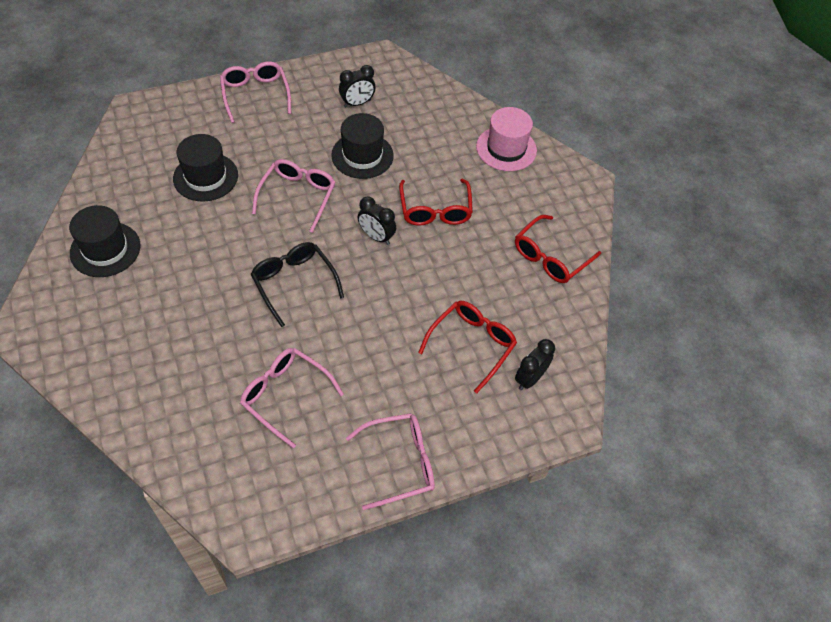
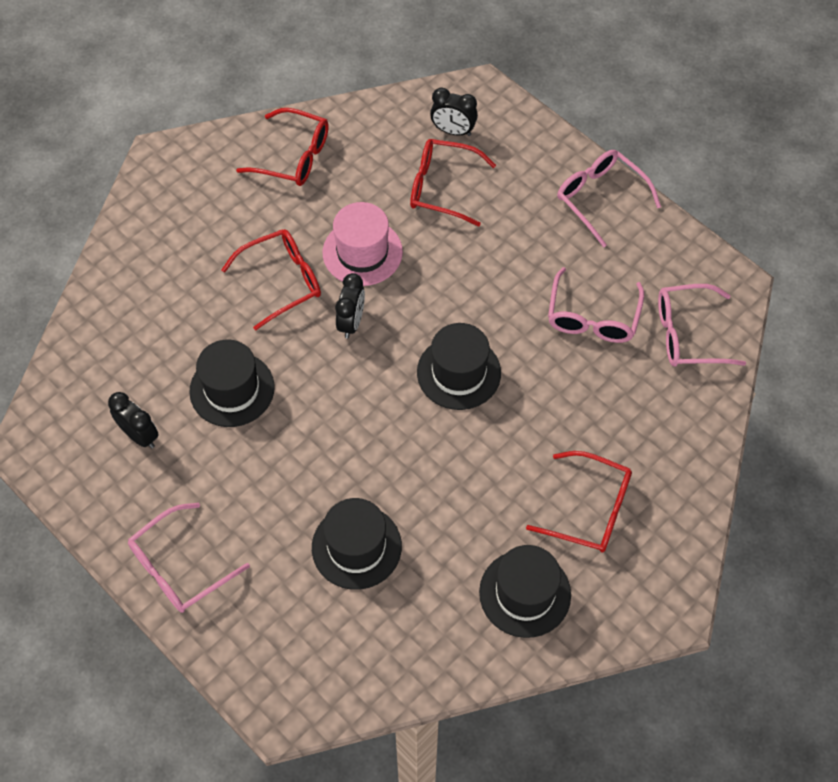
camera: 110 degrees left, 5 degrees up
black glasses [250,242,344,327] -> black hat [417,323,501,410]
pink glasses [252,159,336,233] -> pink glasses moved to [658,284,746,367]
pink hat [476,107,537,171] -> pink hat moved to [323,202,403,286]
none -> red glasses [526,451,632,552]

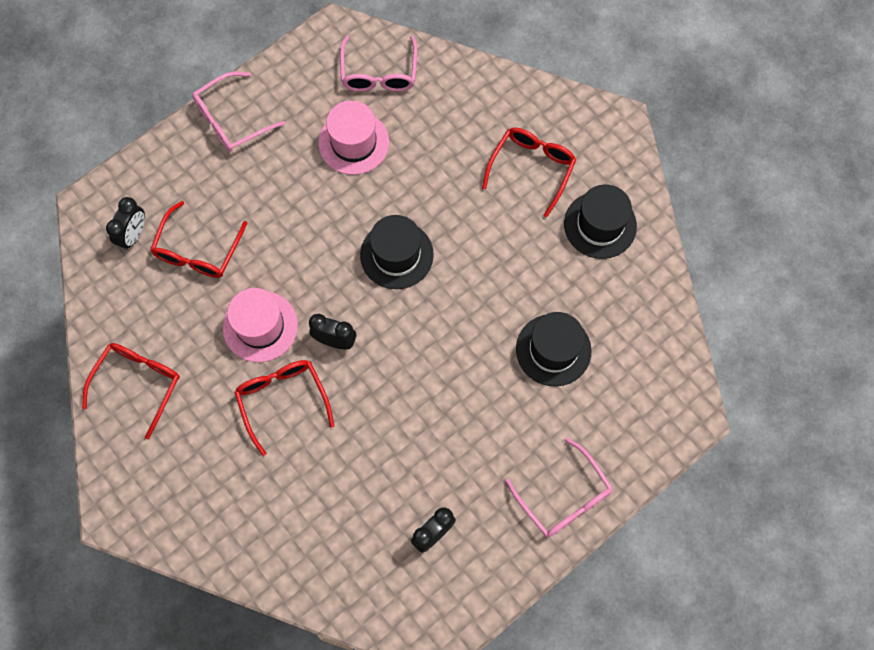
camera: 85 degrees left, 10 degrees up
black hat [189,340,274,427] -> none
pink glasses [548,267,644,343] -> pink hat [318,101,389,175]

